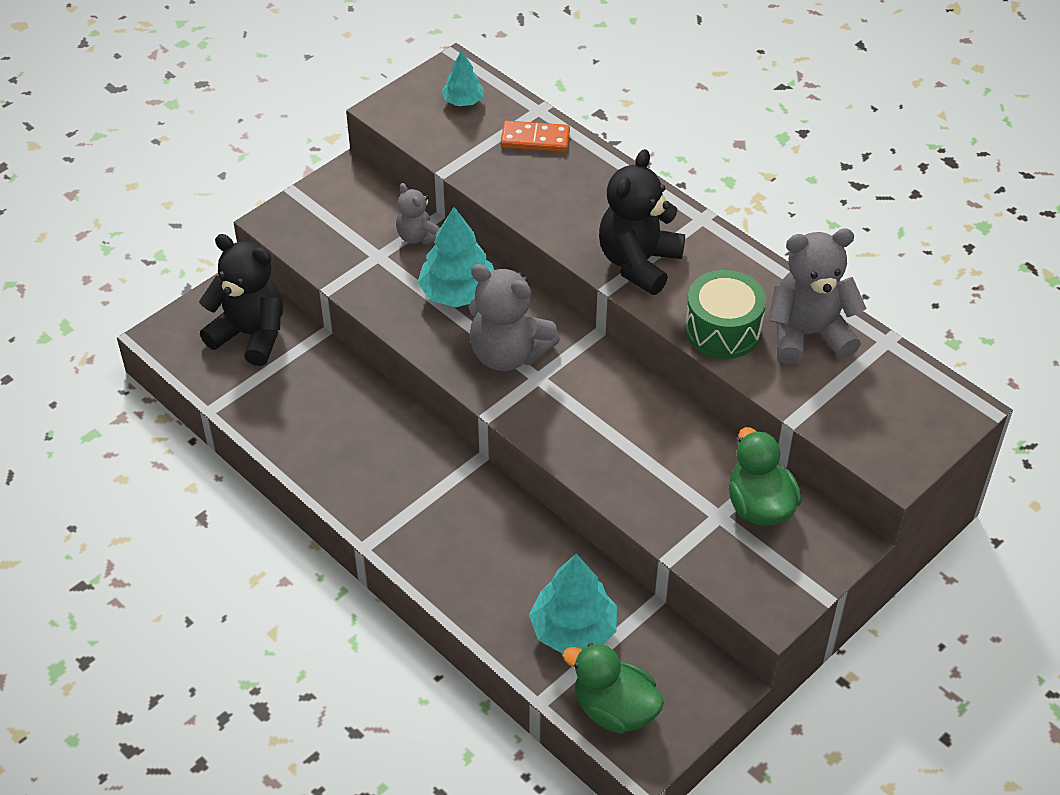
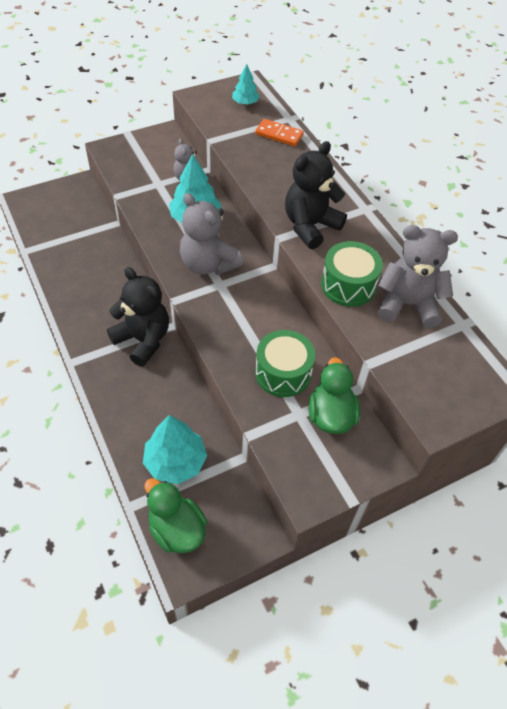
camera: 15 degrees right, 5 degrees up
black teddy bear [199,234,283,366] -> black teddy bear moved to [107,267,169,367]
none -> green drum [255,330,315,397]

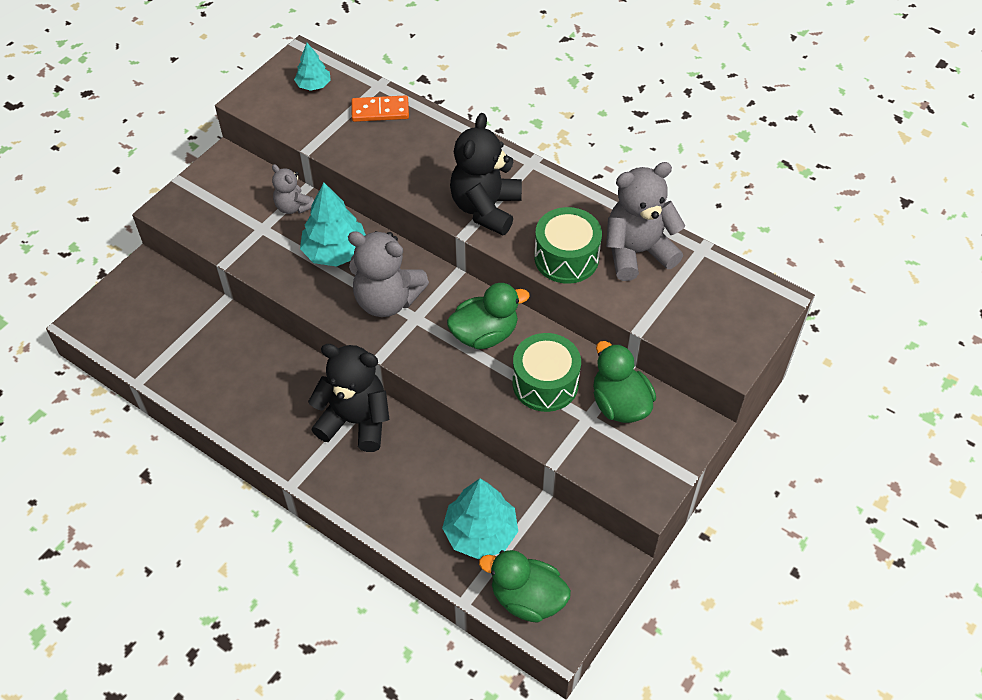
camera: 25 degrees left, 0 degrees up
none -> green duck [447,283,530,349]

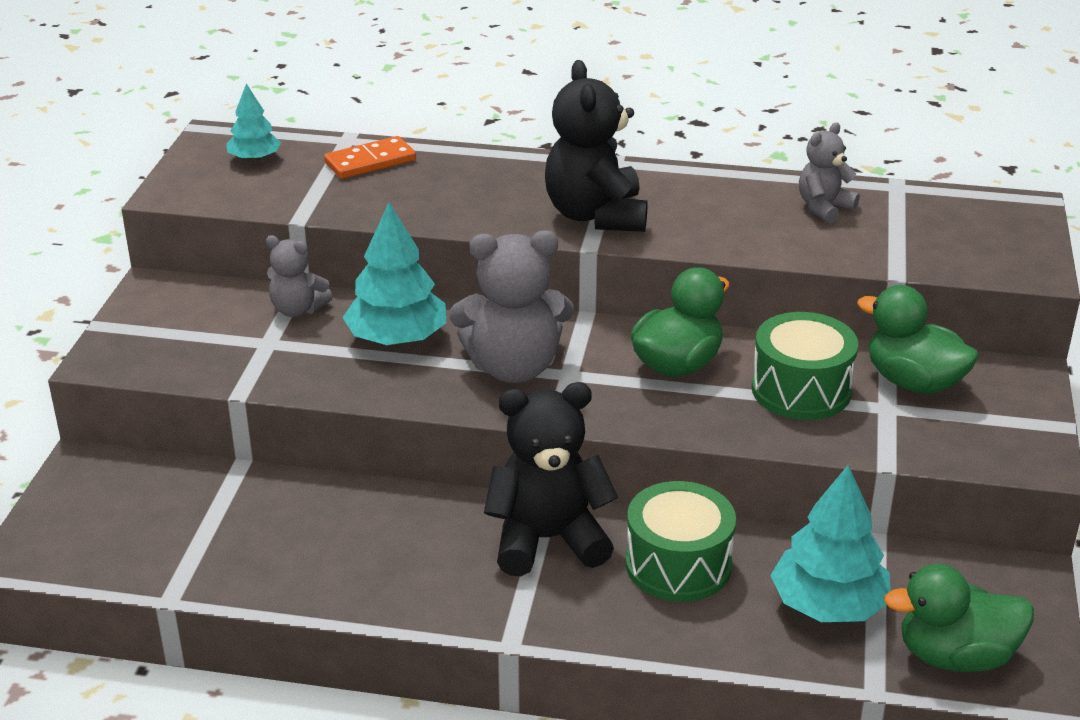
camera: 25 degrees left, 20 degrees down
green drum [534,207,602,284] -> green drum moved to [626,481,736,602]
grey teddy bear [606,162,685,281] -> grey teddy bear [799,123,860,223], size x0.56

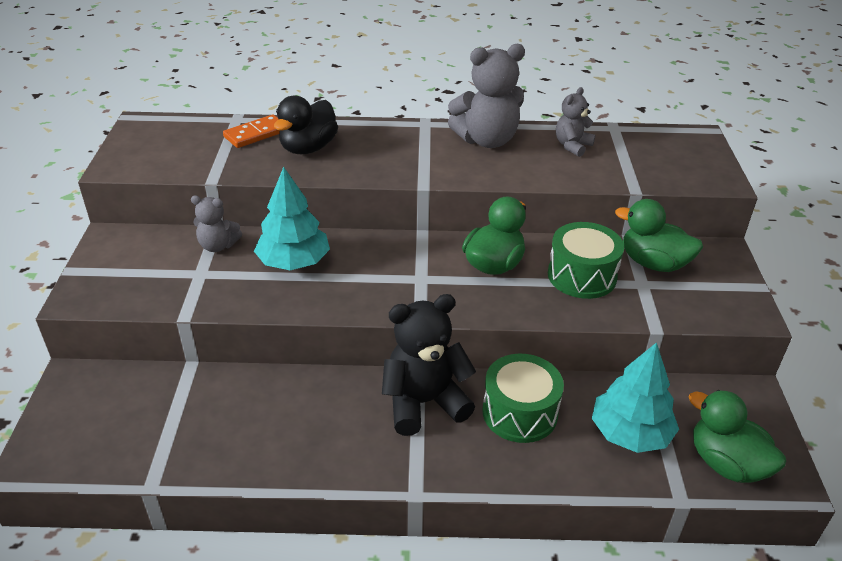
camera: 10 degrees left, 5 degrees up
turquoise tree [226,84,281,162] -> none
grey teddy bear [449,230,574,383] -> grey teddy bear moved to [448,44,525,148]
black teddy bear [545,60,648,232] -> none
green duck [884,564,1034,672] -> green duck turned 60 degrees clockwise [689,390,786,483]
none -> black duck [274,96,338,154]

